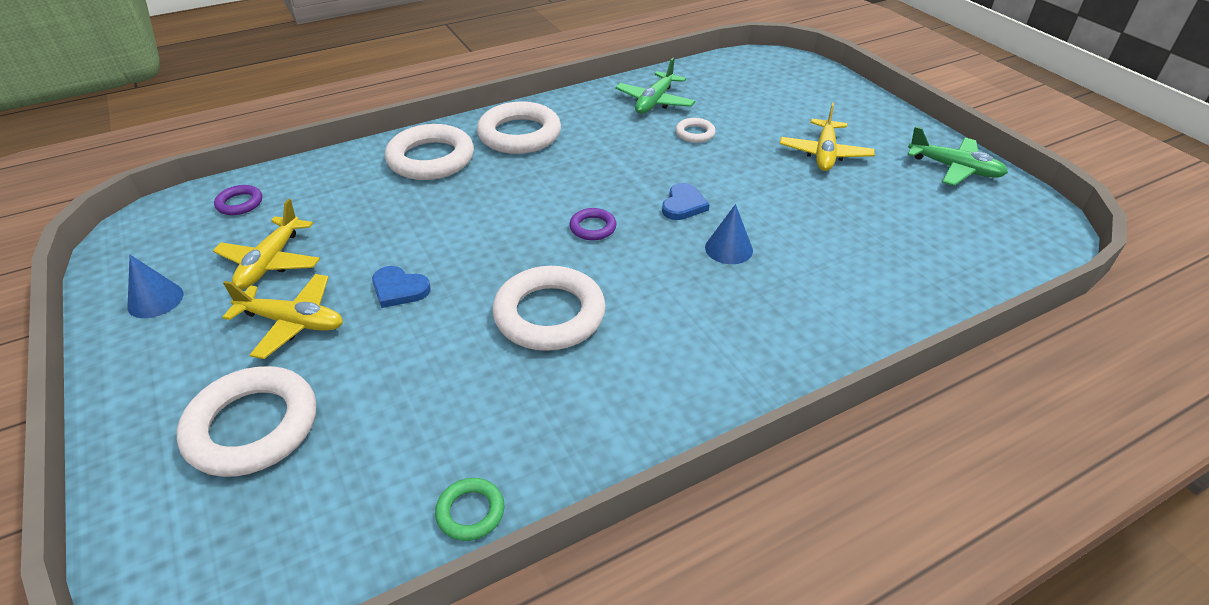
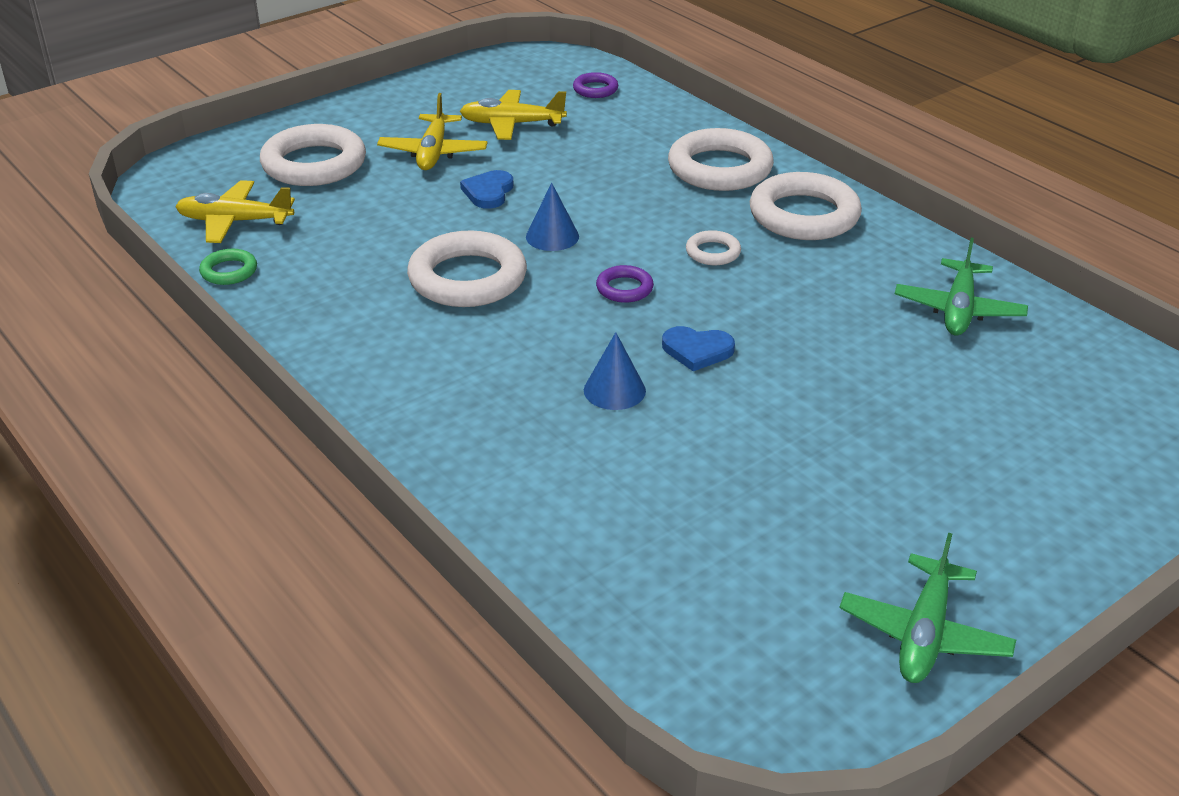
camera: 80 degrees right, 5 degrees down
blue cone [127,255,183,318] -> blue cone moved to [526,183,579,251]
green plane [615,58,695,114] -> green plane turned 90 degrees counterclockwise [895,238,1028,335]
white ring [675,118,716,143] -> white ring moved to [686,230,741,265]
yellow plane [780,103,874,171] -> yellow plane moved to [175,180,295,243]

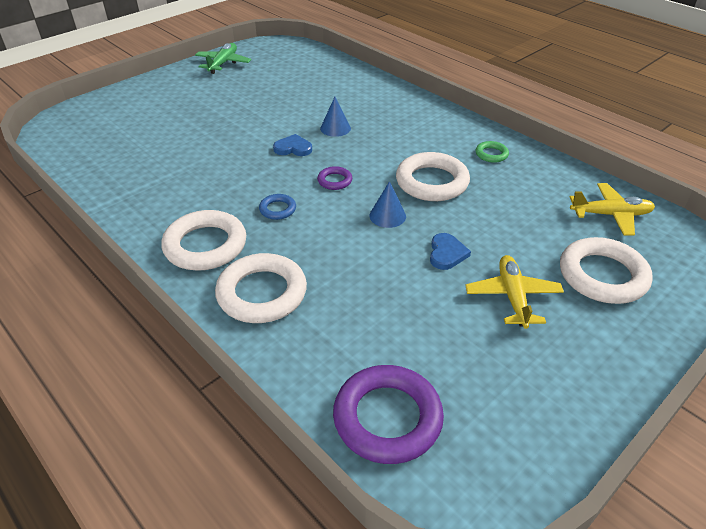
camera: 175 degrees right, 5 degrees up
green ring [199,249,257,285] -> green ring moved to [475,141,509,163]
yellow plane [460,90,567,140] -> none
purple ring [573,72,618,98] -> purple ring [333,365,444,464], size x2.09
white ring [686,230,741,265] -> blue ring [259,194,296,220]
green plane [895,238,1028,335] -> none

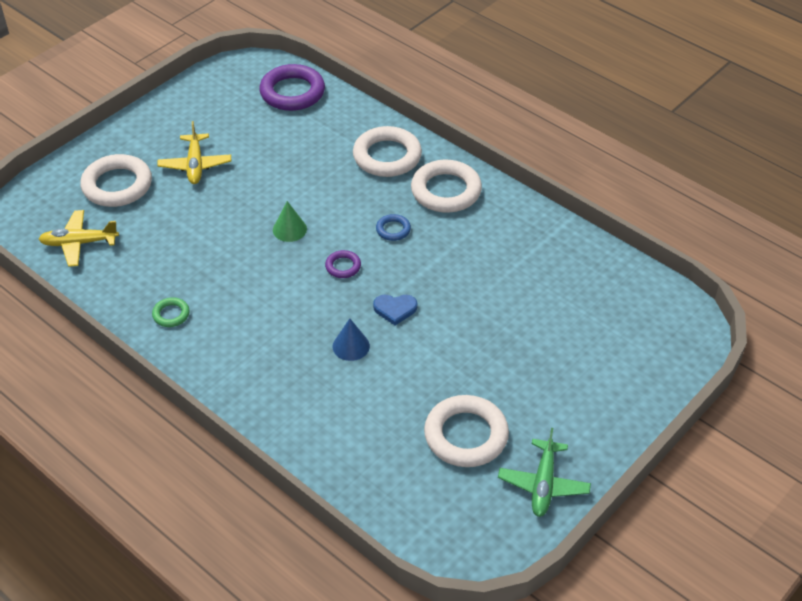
camera: 175 degrees right, 5 degrees up
blue cone [369,181,406,228] -> green cone [273,201,307,242]
white ring [396,152,470,201] -> white ring moved to [424,395,509,467]
blue heart [430,233,471,270] -> none

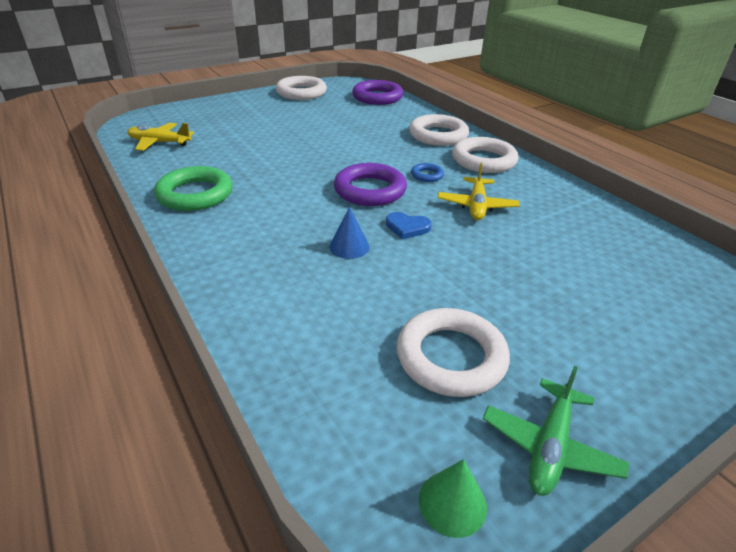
camera: 15 degrees right, 10 degrees down
white ring [81,154,152,207] -> white ring moved to [276,76,327,100]
green ring [152,297,189,327] -> green ring [154,166,233,211], size x2.09
yellow plane [157,121,231,184] -> yellow plane moved to [438,163,520,220]
green cone [273,201,307,242] -> green cone moved to [419,459,487,538]
purple ring [325,250,361,278] -> purple ring [334,163,407,206], size x2.09

